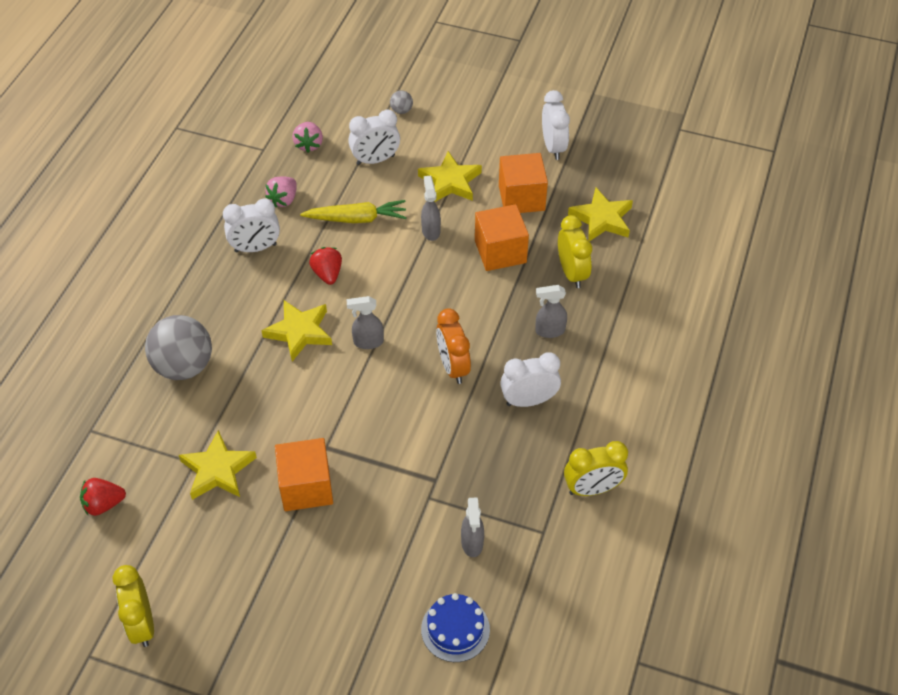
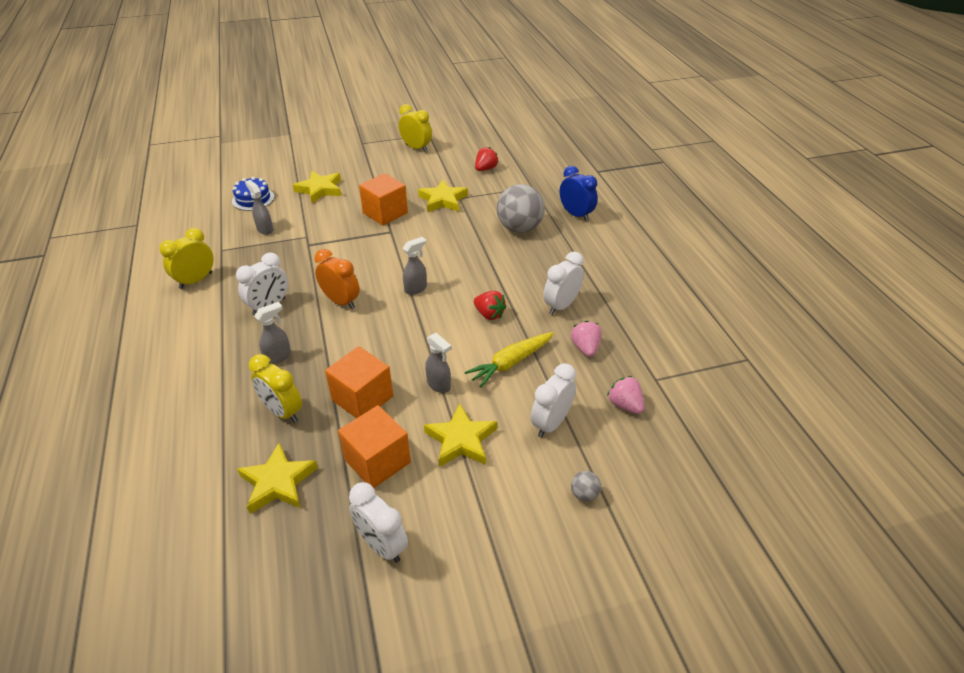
camera: 145 degrees right, 10 degrees down
yellow star [261,300,332,361] -> yellow star moved to [293,171,341,203]
none -> blue clock [560,166,598,221]

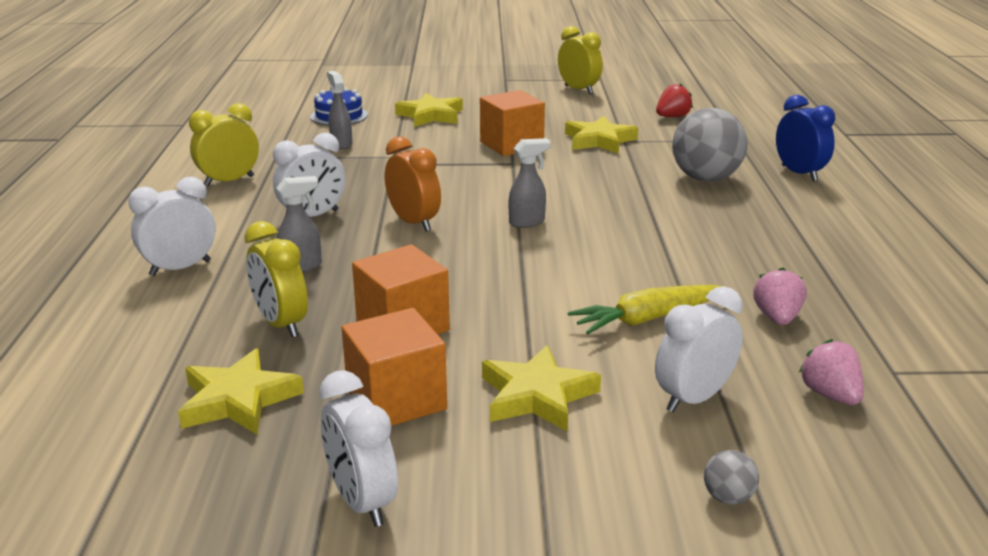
camera: 15 degrees right, 15 degrees down
grey spray bottle [425,333,451,393] -> none
red strawberry [474,291,506,320] -> none
white clock [543,252,584,315] -> white clock moved to [128,176,216,276]

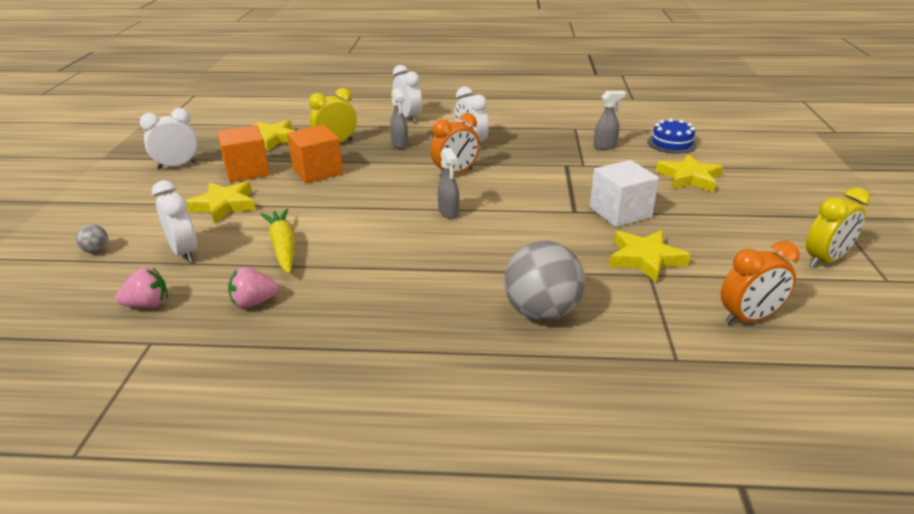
camera: 95 degrees right, 5 degrees up
yellow clock [189,103,259,186] -> none
orange cube [480,90,545,156] -> white cube [590,160,659,227]
red strawberry [656,84,693,117] -> orange clock [721,241,800,325]
pink strawberry [753,268,807,325] -> pink strawberry turned 150 degrees clockwise [228,267,279,308]
blue clock [776,95,835,181] -> none

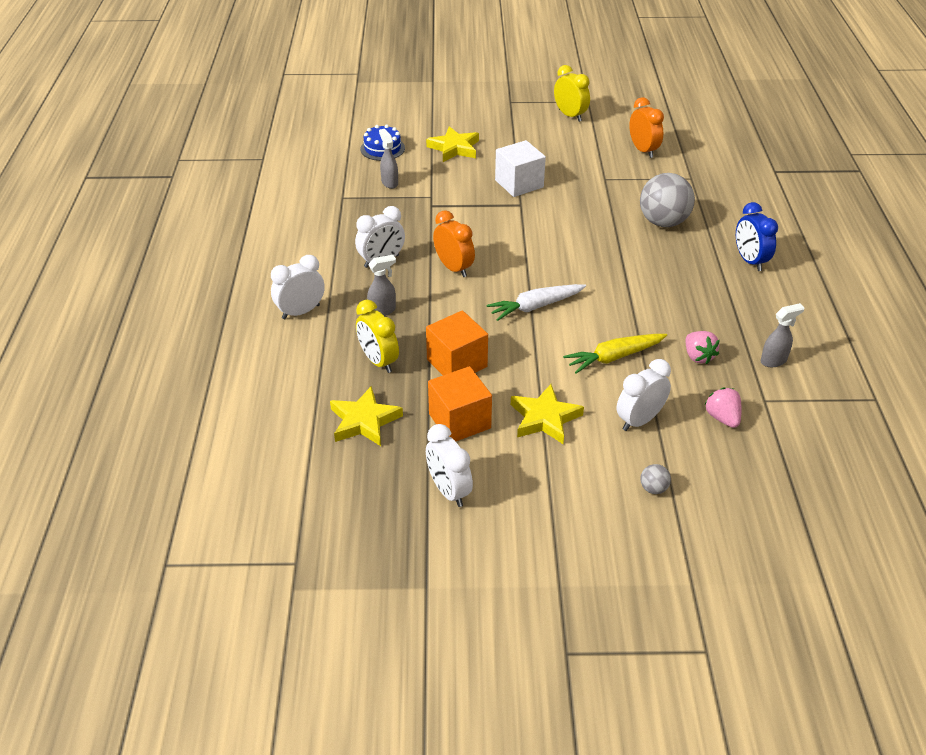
camera: 95 degrees left, 10 degrees up
grey spray bottle [438,147,459,219] -> grey spray bottle moved to [761,303,805,367]
yellow star [609,230,691,282] -> none
none -> white carrot [487,284,586,321]
none -> blue clock [736,202,778,271]

